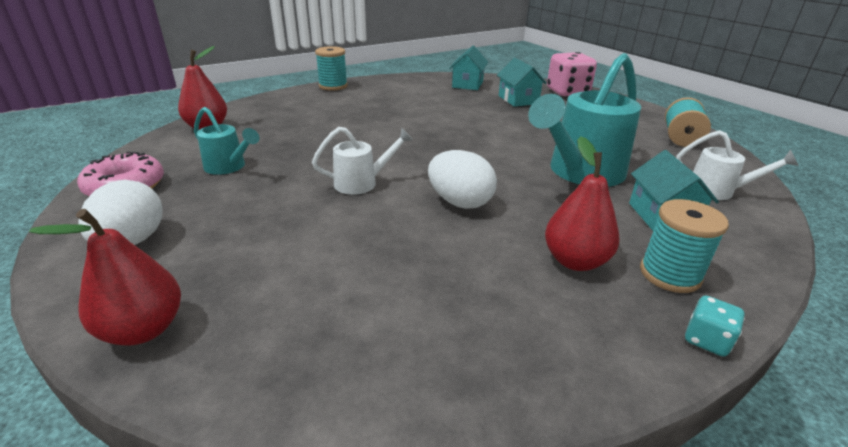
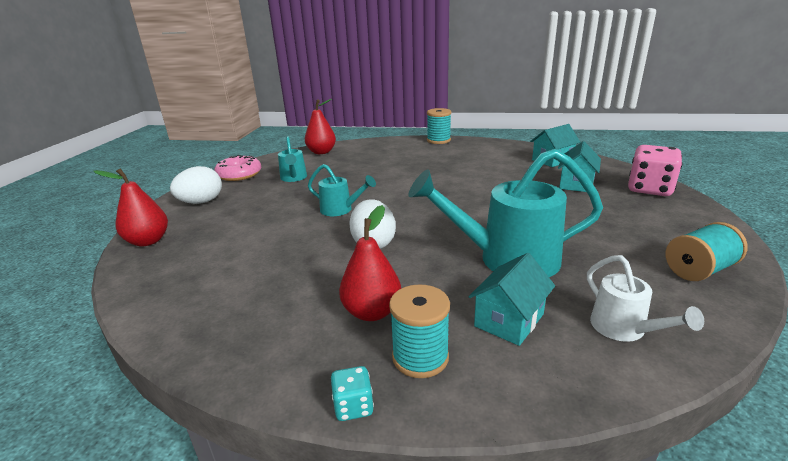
camera: 45 degrees right, 5 degrees down
white watering can [312,127,413,195] -> turquoise watering can [308,164,376,216]

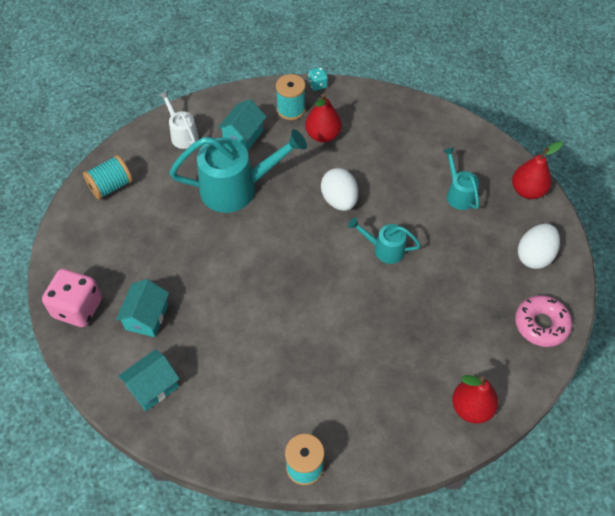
camera: 170 degrees right, 30 degrees up
turquoise watering can [278,136,307,182] -> turquoise watering can moved to [443,147,479,210]

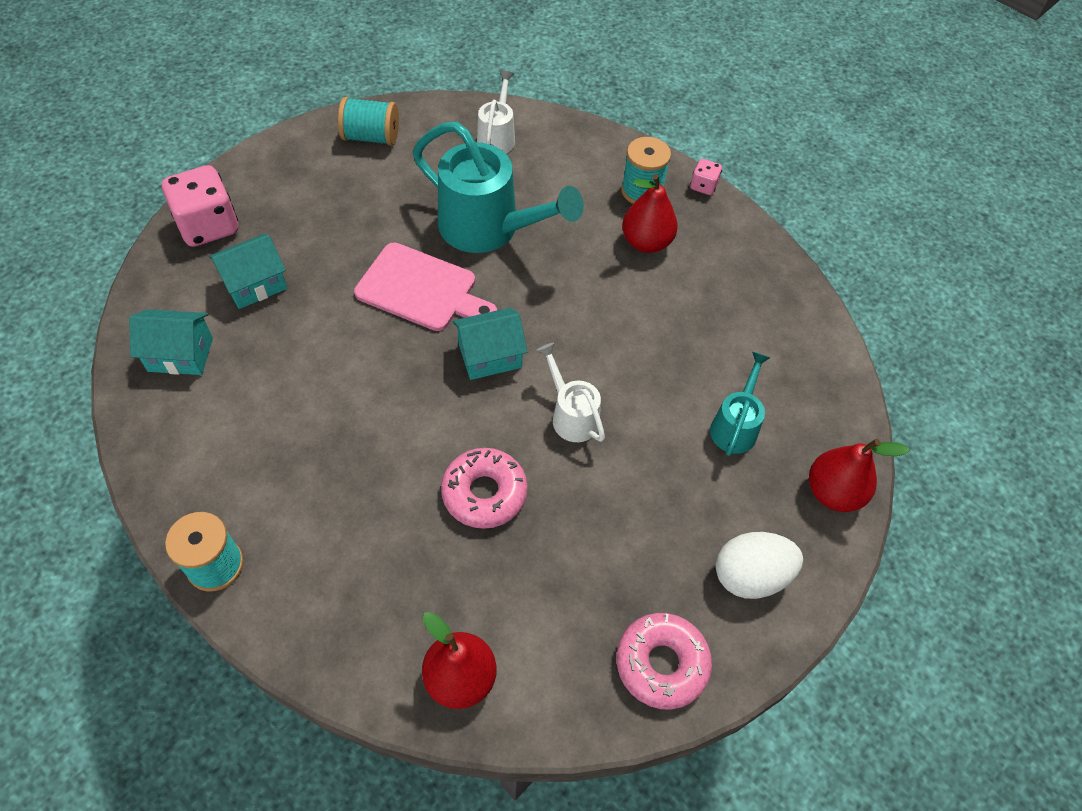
camera: 40 degrees right, 0 degrees up
turquoise house [218,99,267,151] -> turquoise house moved to [453,307,527,380]
turquoise dice [308,67,328,91] -> pink dice [690,159,722,195]
white egg [321,168,358,211] -> none
turquoise watering can [348,217,421,264] -> white watering can [537,343,605,442]
none -> pink cutting board [354,243,497,331]
none -> pink donut [441,448,528,529]

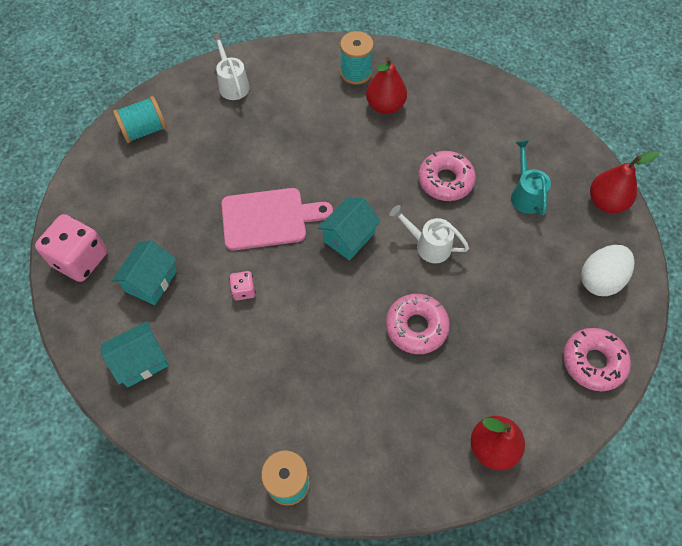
camera: 30 degrees left, 5 degrees up
turquoise watering can [413,122,584,253] -> none
pink dice [690,159,722,195] -> pink dice moved to [229,271,256,300]
none -> pink donut [418,151,476,201]

